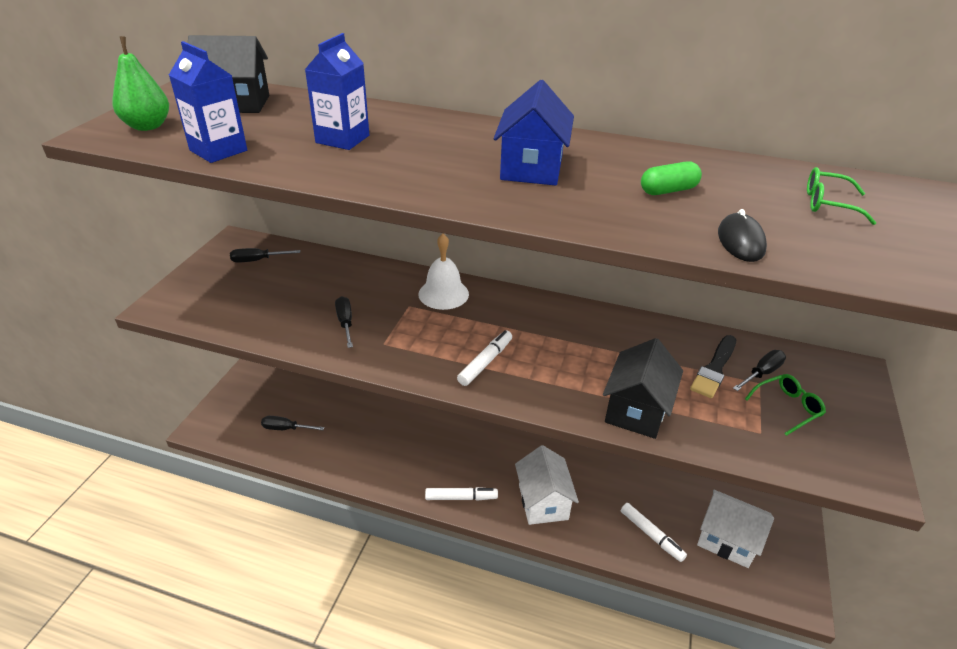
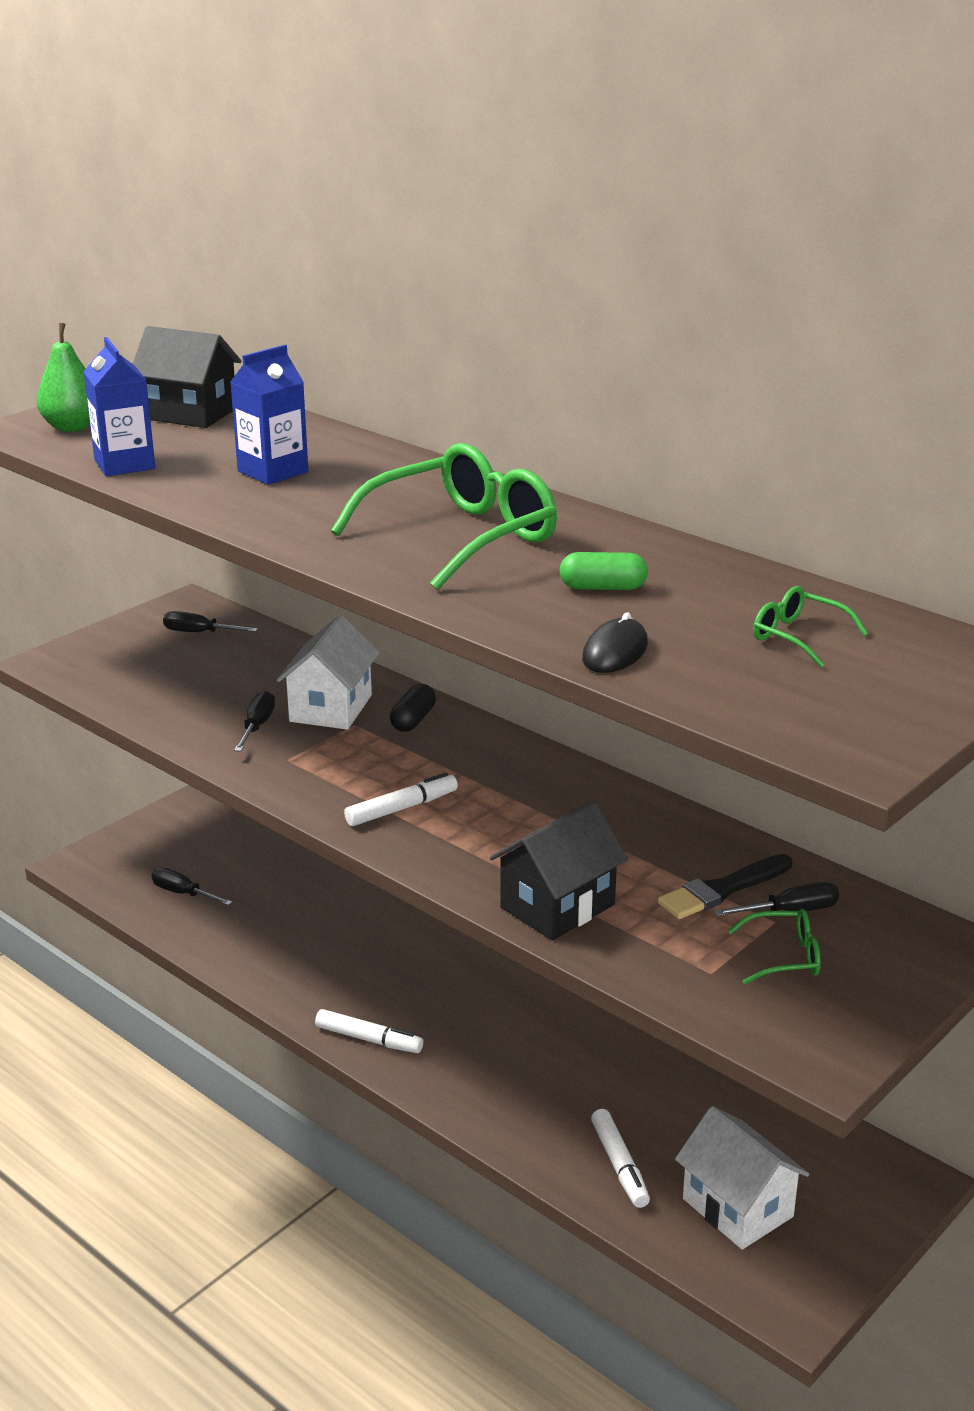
camera: 25 degrees right, 10 degrees down
white bell [418,234,469,310] -> black capsule [390,684,436,732]
blue house [494,80,574,186] -> green glasses [331,443,557,590]
white house [515,445,579,525] -> white house moved to [277,615,379,730]

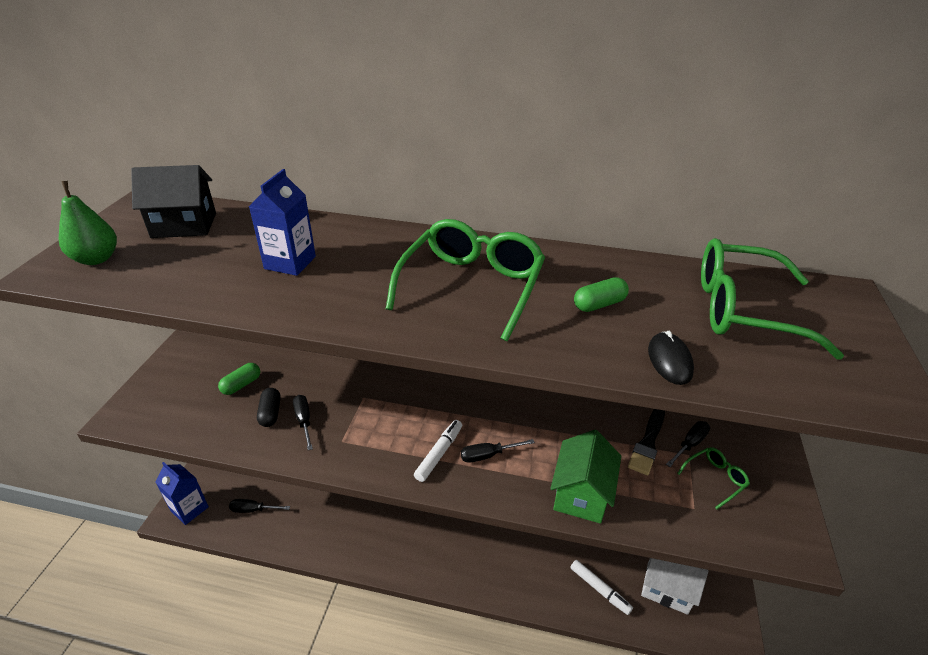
camera: 30 degrees left, 10 degrees up
blue carton [84,337,155,476] -> blue carton moved to [155,462,209,525]
black screwdriver [163,611,258,632] -> black screwdriver moved to [461,439,535,463]
white house [277,615,379,730] -> none
white marker [315,1009,423,1053] -> none
black capsule [390,684,436,732] -> black capsule moved to [257,388,281,427]
black house [490,801,628,940] -> green house [550,430,621,524]
green glasses [753,586,868,667] -> green glasses [701,238,844,360], size x2.14
none -> green capsule [218,363,260,395]

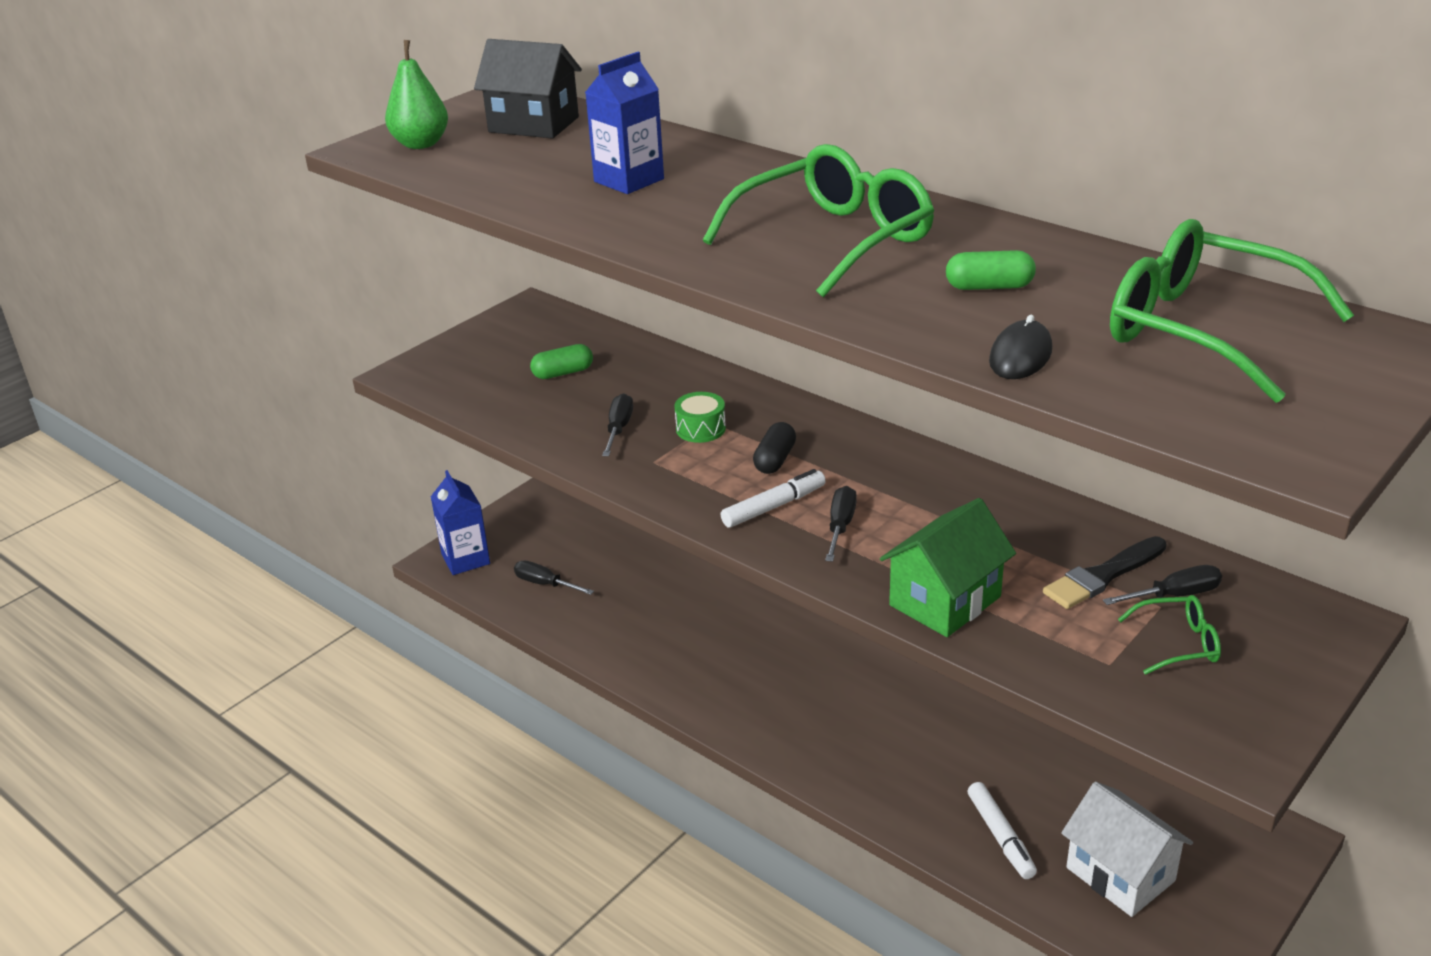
camera: 30 degrees right, 5 degrees down
black capsule [257,388,281,427] -> black capsule moved to [753,422,796,474]
black screwdriver [461,439,535,463] -> black screwdriver turned 90 degrees clockwise [825,486,857,562]
none -> green drum [674,392,726,443]

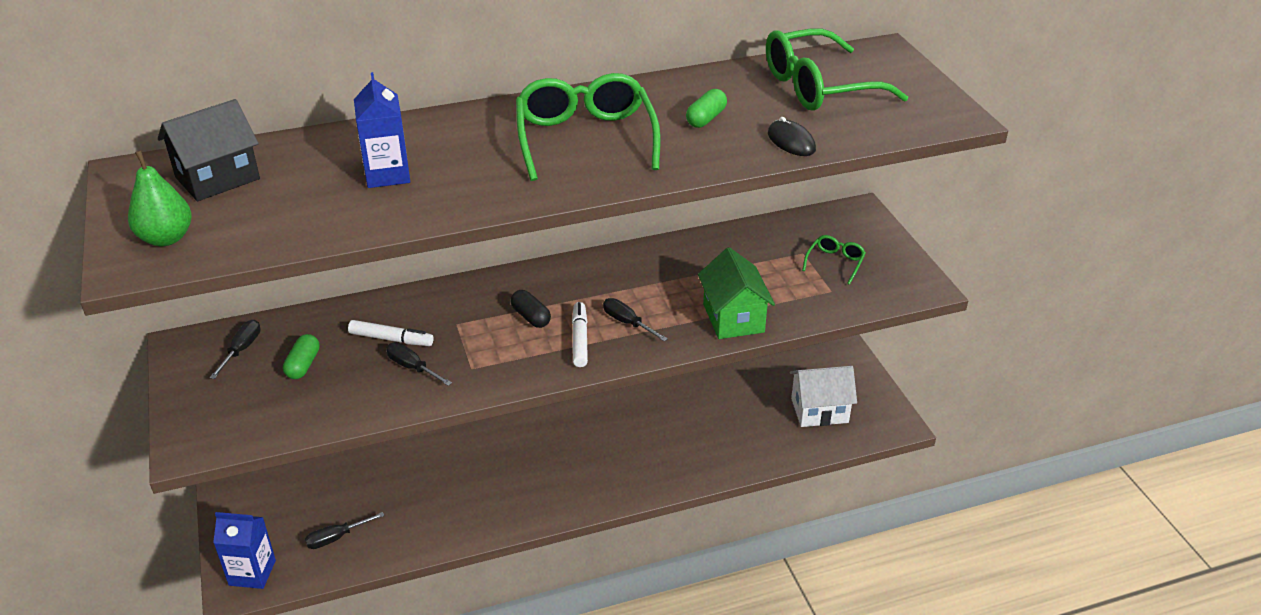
camera: 60 degrees left, 5 degrees up
green drum [674,392,726,443] -> none
white marker [968,782,1037,879] -> white marker moved to [348,320,433,346]
black brush [1043,536,1167,609] -> none
black screwdriver [1103,565,1222,605] -> black screwdriver moved to [210,320,261,379]

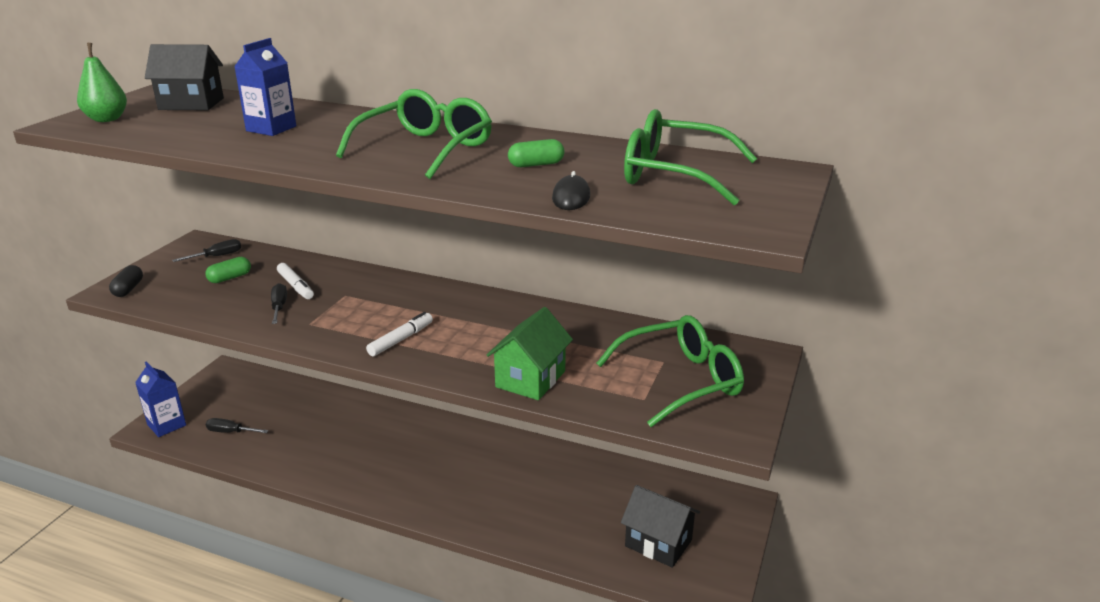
camera: 40 degrees right, 10 degrees down
black capsule [511,290,551,328] -> black capsule moved to [109,265,143,297]
black screwdriver [603,298,668,341] -> none
white house [790,366,857,427] -> black house [621,485,700,568]
green glasses [802,235,866,285] -> green glasses [596,315,744,427], size x2.14

